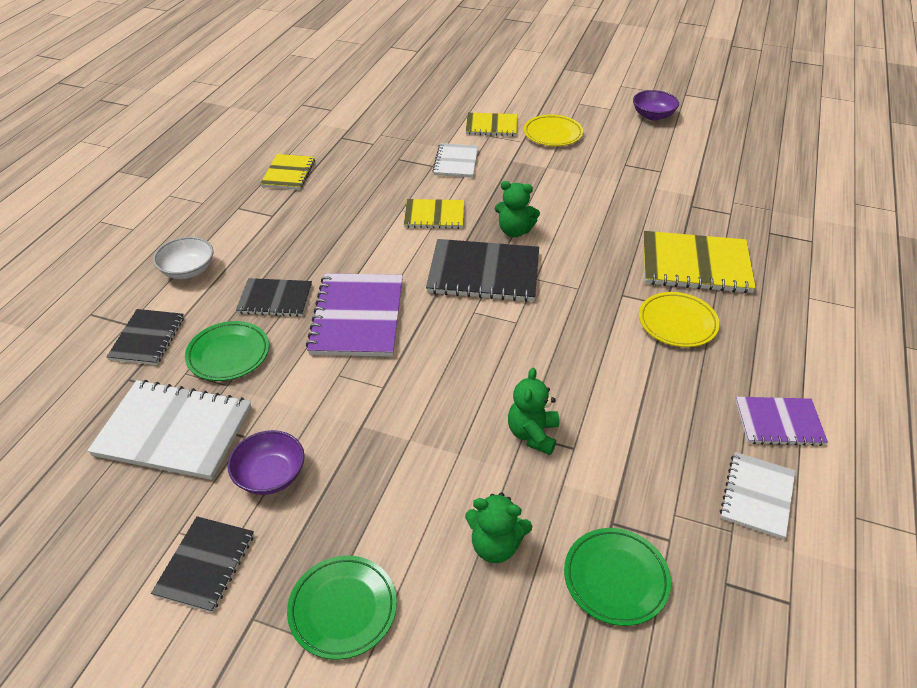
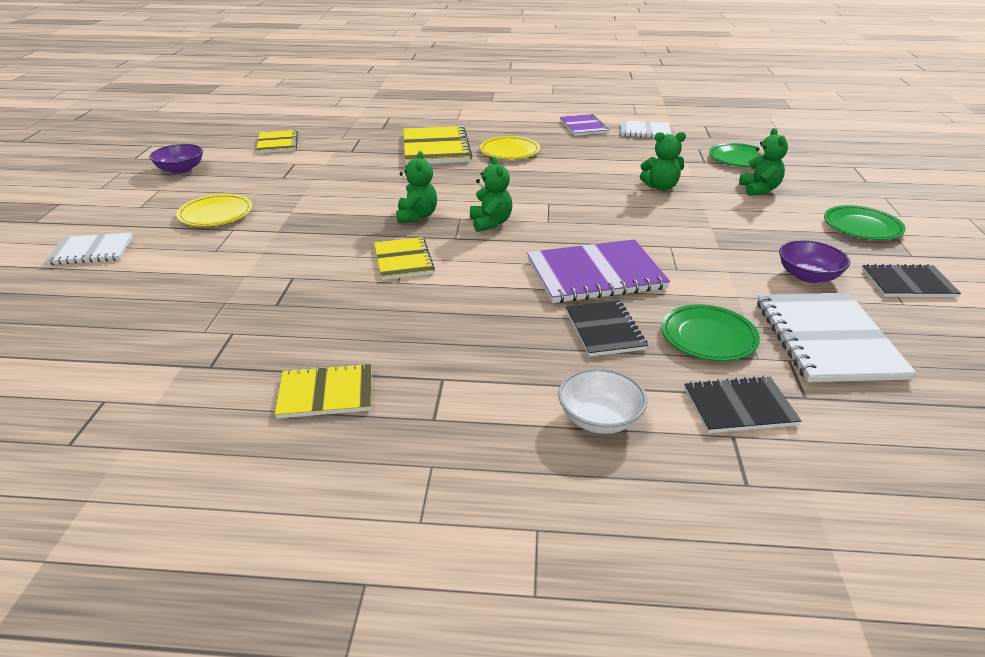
camera: 105 degrees left, 10 degrees down
black notebook [426,239,539,302] -> green teddy bear [470,157,512,232]
white notebook [432,143,478,178] -> white notebook moved to [45,232,133,265]
yellow notebook [466,113,517,136] -> yellow notebook moved to [256,130,298,153]

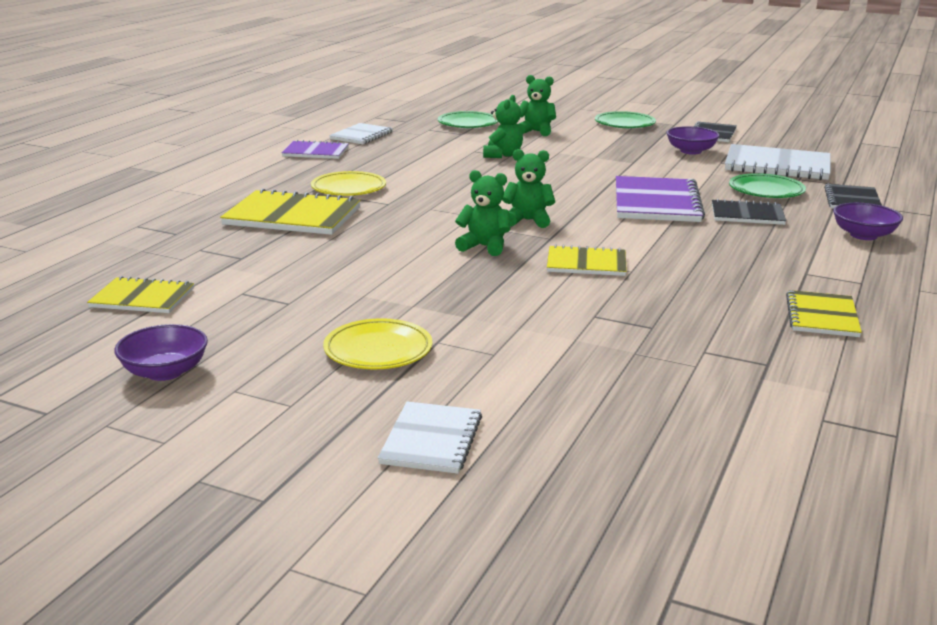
camera: 70 degrees left, 10 degrees down
white bowl [558,368,647,434] -> purple bowl [833,203,903,240]

